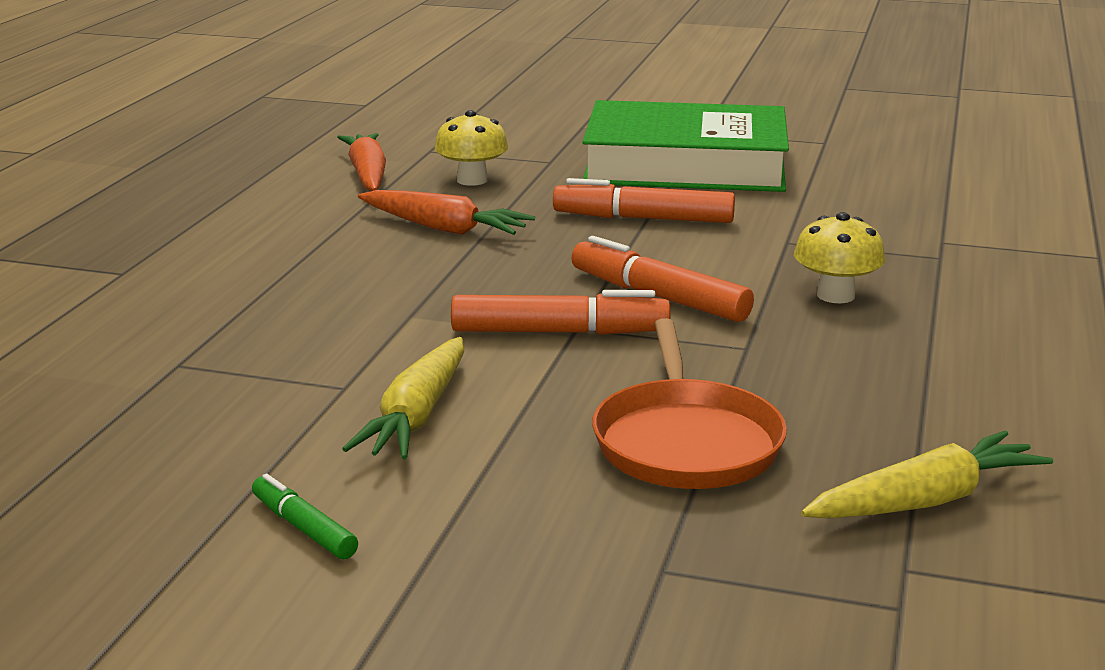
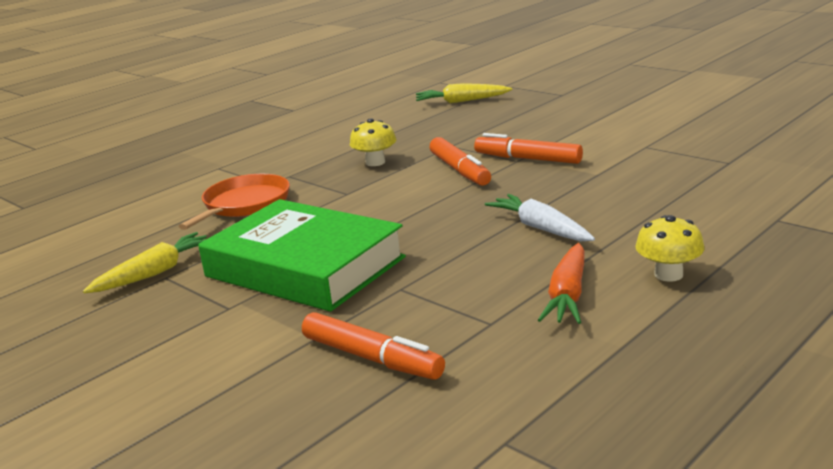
camera: 150 degrees left, 0 degrees up
green marker [252,474,358,559] -> none
yellow carrot [342,337,464,459] -> yellow carrot moved to [83,232,207,293]
orange carrot [358,190,535,235] -> white carrot [485,194,595,241]
yellow mushroom [435,110,508,186] -> yellow mushroom moved to [635,215,705,282]
orange marker [553,178,735,223] -> orange marker moved to [302,312,445,380]
orange pan [592,318,787,489] -> orange pan moved to [179,174,290,230]

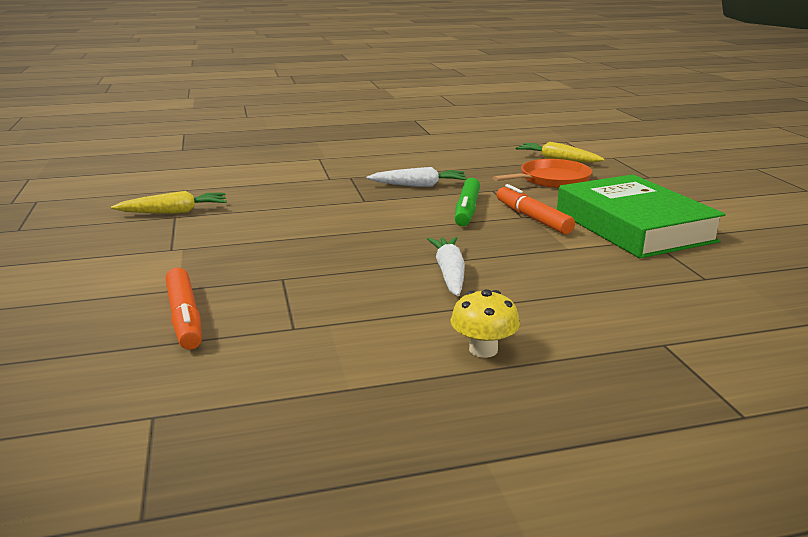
camera: 30 degrees right, 0 degrees up
orange pan [179,174,290,230] -> orange pan moved to [493,159,592,188]
green book [198,199,406,312] -> green book moved to [557,175,726,258]
yellow mushroom [350,118,396,166] -> white carrot [367,167,468,187]
orange marker [430,137,491,186] -> green marker [455,178,480,226]
orange carrot [538,243,585,324] -> none

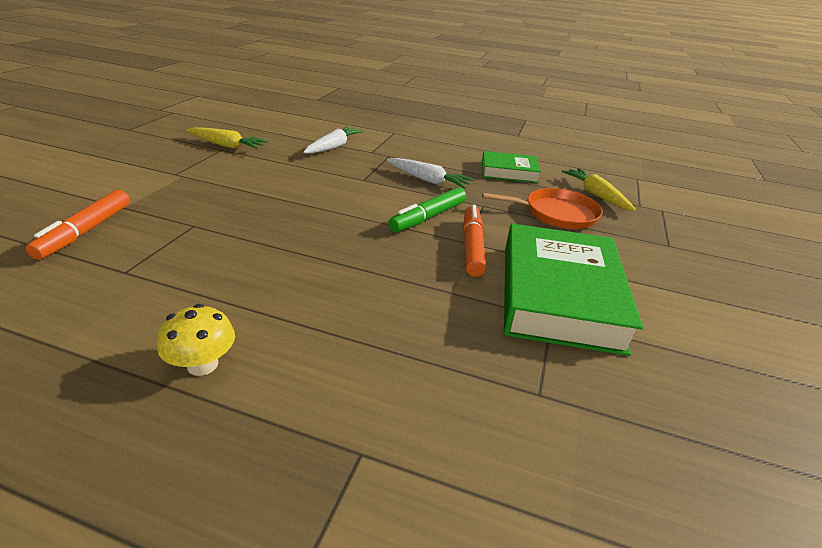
camera: 30 degrees right, 10 degrees up
white carrot [427,237,465,296] -> white carrot moved to [303,126,364,154]
none -> green book [482,151,541,183]

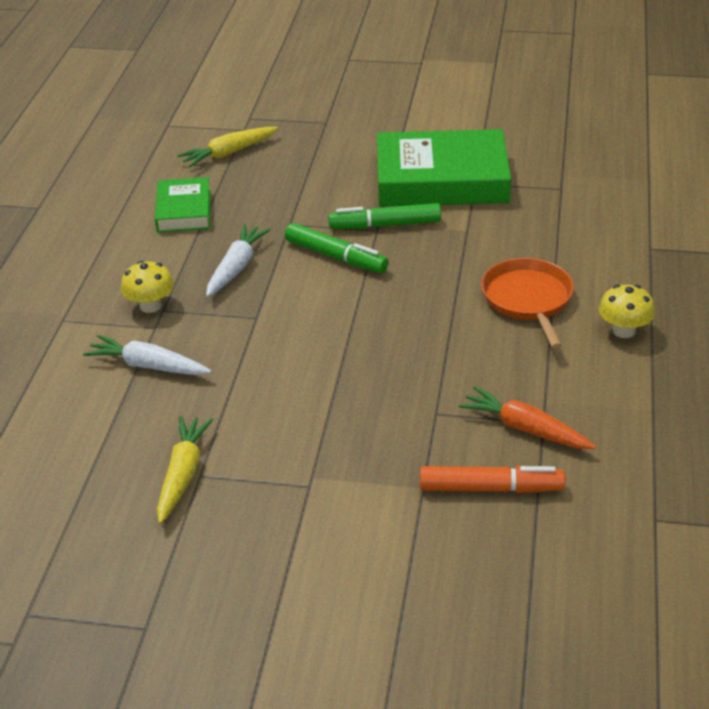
camera: 95 degrees left, 5 degrees up
orange marker [463,205,486,277] -> green marker [328,203,441,229]
orange pan [482,188,603,229] -> orange pan moved to [481,258,574,349]
none -> yellow mushroom [121,261,174,313]
none -> orange carrot [458,386,596,449]

